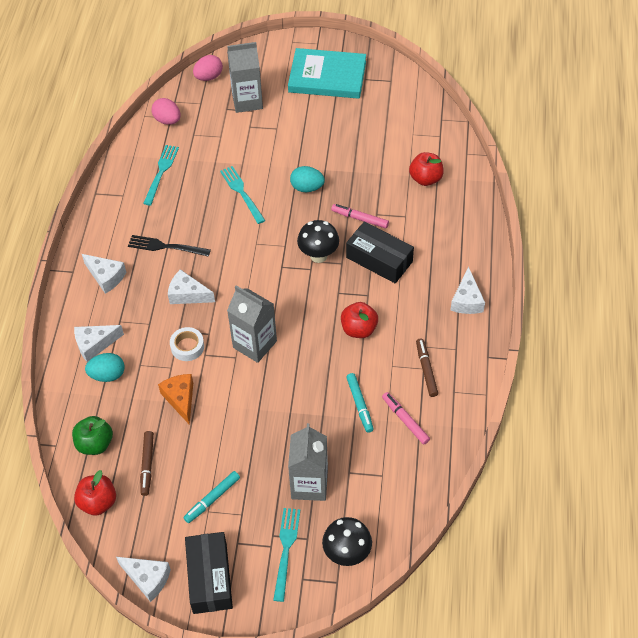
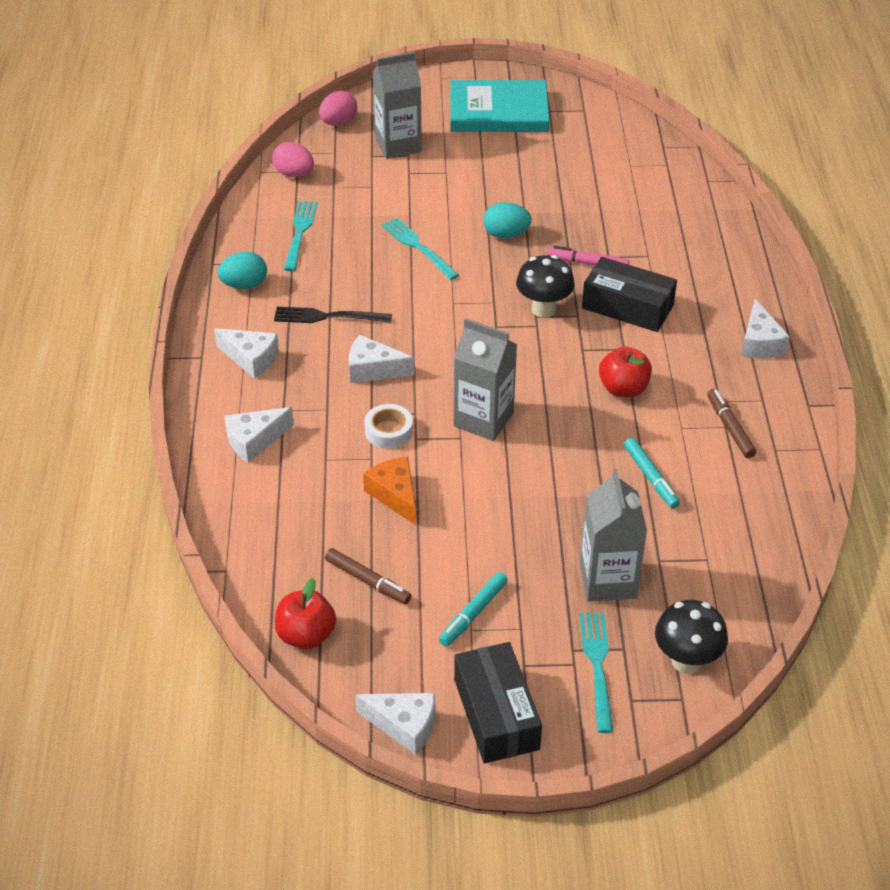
camera: 10 degrees left, 10 degrees down
green apple [72,416,113,455] -> none
turquoise egg [85,353,125,382] -> turquoise egg moved to [217,252,267,289]
brown marker [140,431,154,496] -> brown marker turned 45 degrees counterclockwise [325,548,411,604]
pink marker [382,392,430,444] -> none
red apple [409,152,444,186] -> none

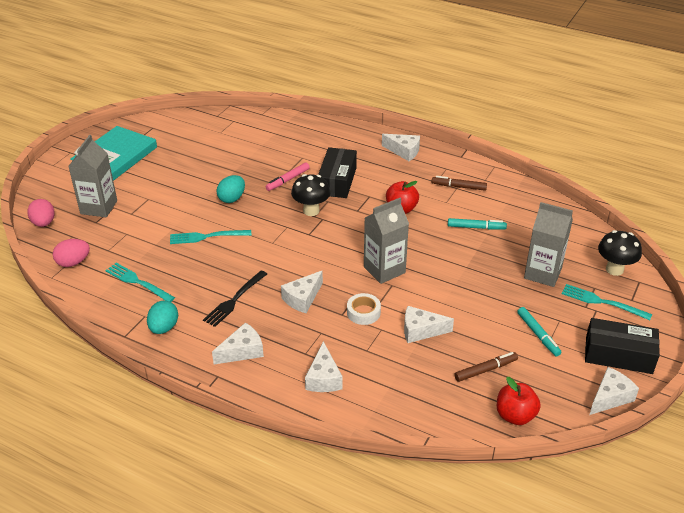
camera: 60 degrees left, 5 degrees down
orange cheese [363,456,416,525] -> white cheese [404,306,454,343]
black box [582,257,677,332] -> black box turned 45 degrees counterclockwise [318,147,357,198]

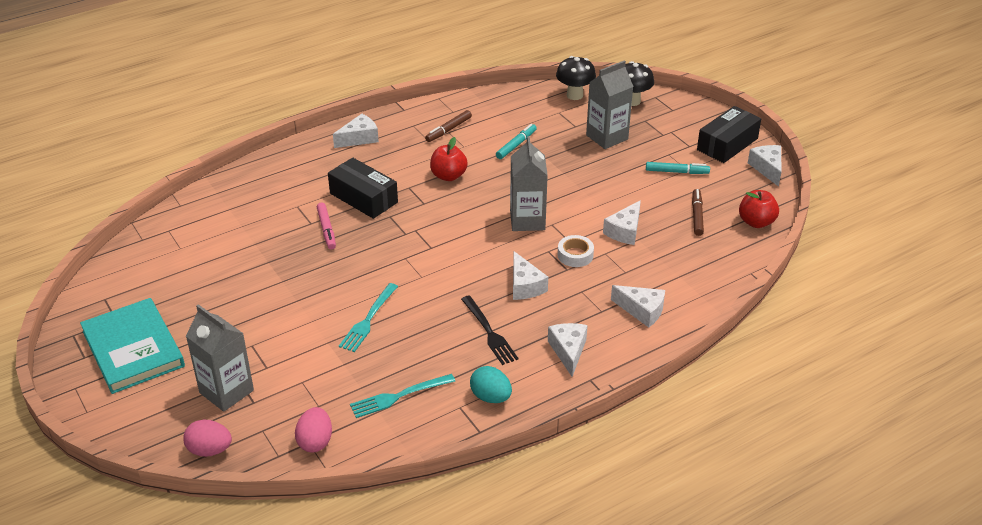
camera: 60 degrees left, 0 degrees up
turquoise egg [217,175,245,203] -> none
black mushroom [291,174,330,216] -> black mushroom moved to [556,56,596,100]
turquoise fork [562,284,652,320] -> none

